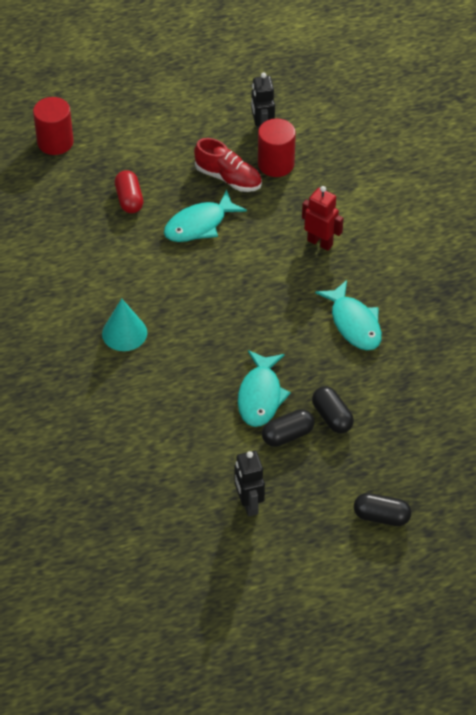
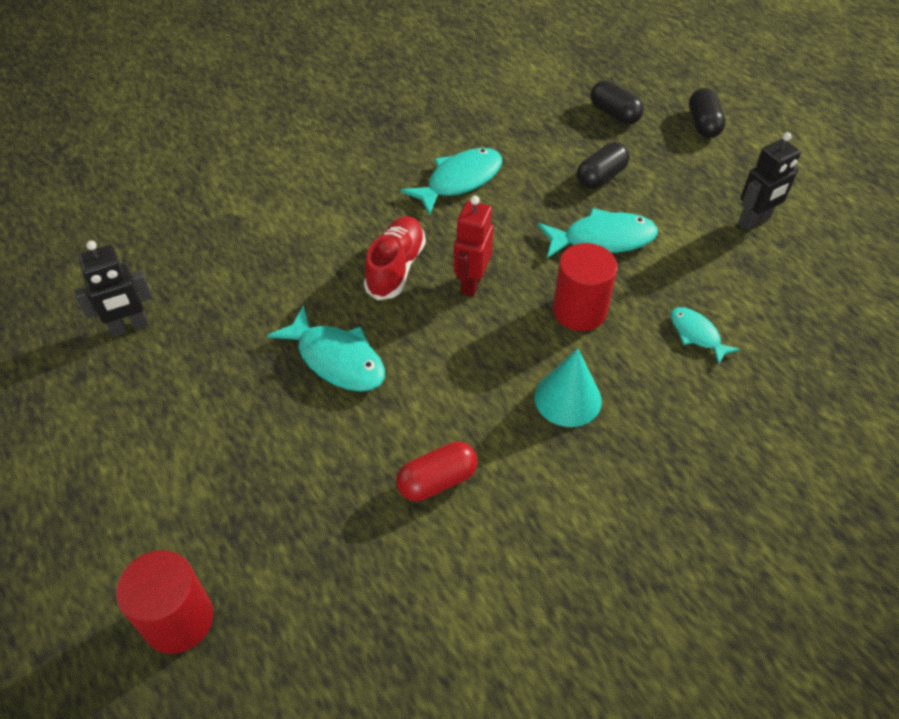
camera: 105 degrees left, 0 degrees up
red capsule [115,170,143,213] -> red capsule moved to [396,441,478,501]
red shoe [194,138,262,192] -> red shoe moved to [364,216,426,300]
red cylinder [258,118,296,177] -> red cylinder moved to [553,243,618,331]
black capsule [262,409,314,447] -> black capsule moved to [590,80,644,124]
red robot [302,186,344,251] -> red robot moved to [454,196,494,297]
none -> turquoise fish [671,307,740,365]

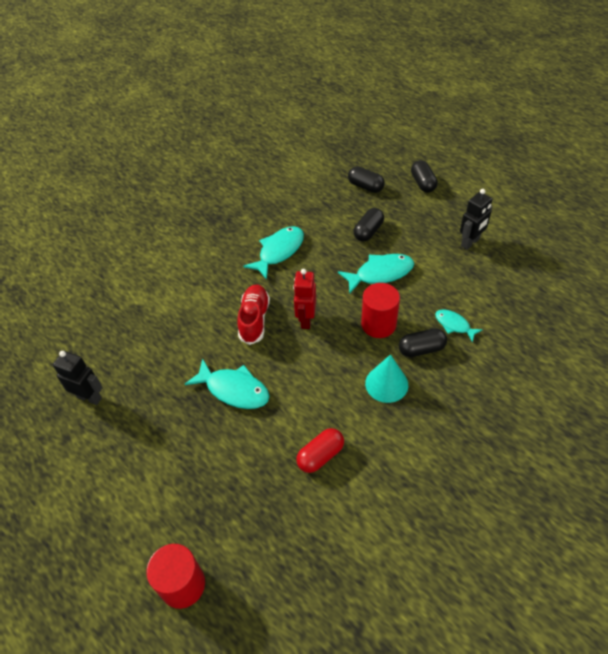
camera: 10 degrees left, 0 degrees up
black robot [74,241,153,337] -> black robot turned 120 degrees counterclockwise [53,351,103,405]
none -> black capsule [399,328,447,357]

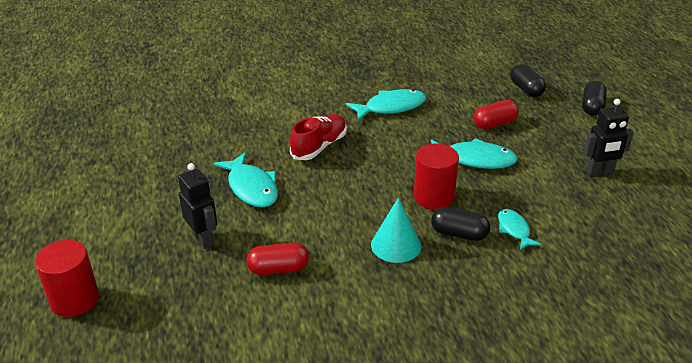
camera: 30 degrees right, 15 degrees down
black robot [53,351,103,405] -> black robot moved to [178,163,217,249]
red robot [293,269,316,329] -> none
black capsule [353,208,384,242] -> red capsule [474,100,519,129]

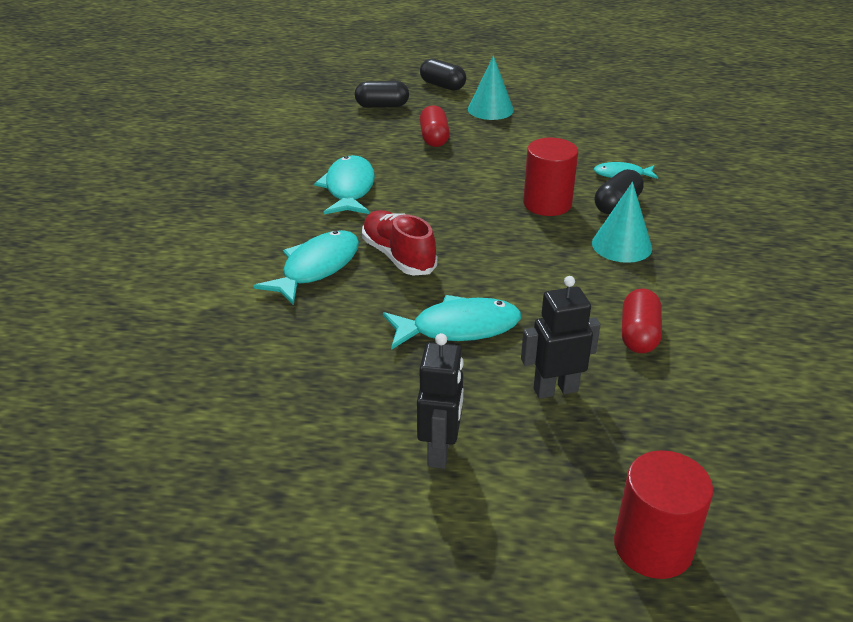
camera: 70 degrees left, 0 degrees up
turquoise fish [431,138,518,169] -> turquoise fish moved to [253,230,359,305]
black robot [583,99,634,176] -> black robot moved to [417,333,463,469]
none -> turquoise cone [468,55,514,120]

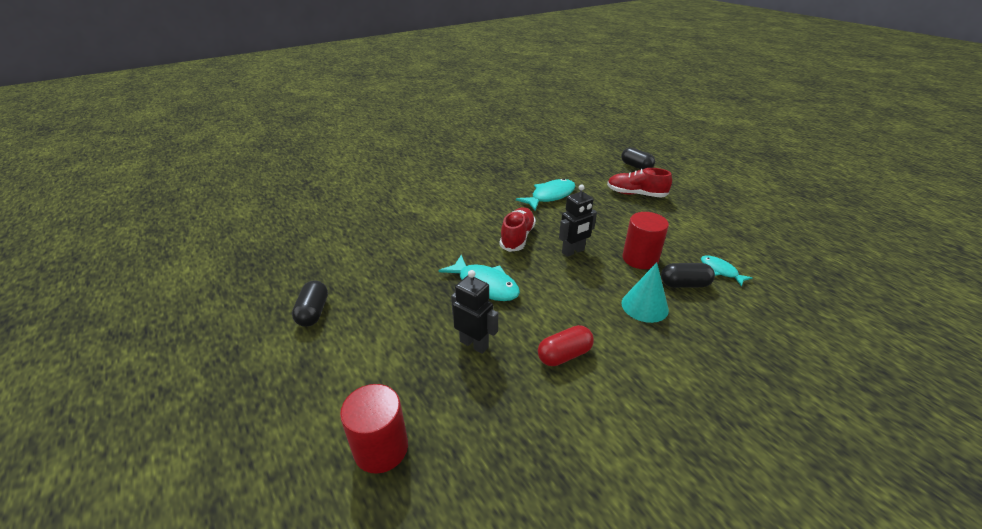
camera: 50 degrees right, 0 degrees up
turquoise fish [253,230,359,305] -> none
black robot [417,333,463,469] -> black robot moved to [559,184,597,257]
black capsule [420,59,466,91] -> black capsule moved to [292,280,328,327]
red capsule [420,106,450,147] -> red shoe [607,168,672,198]
turquoise cone [468,55,514,120] -> none

